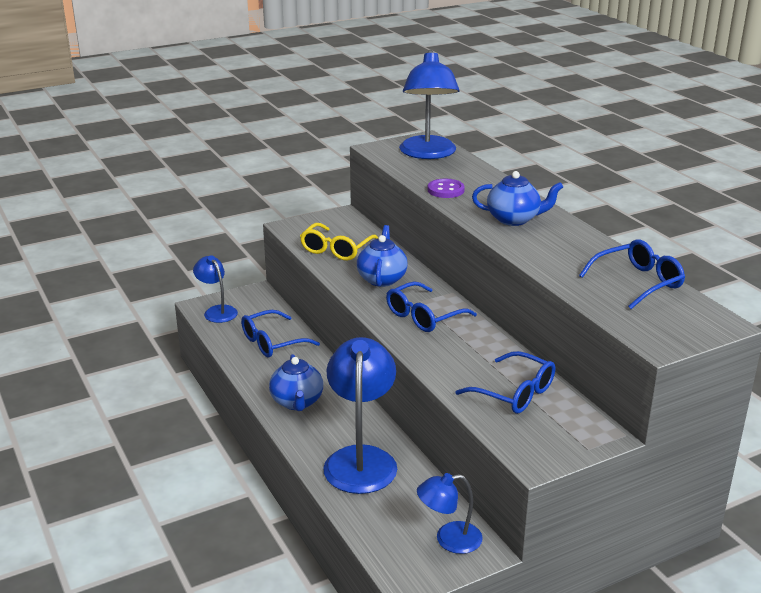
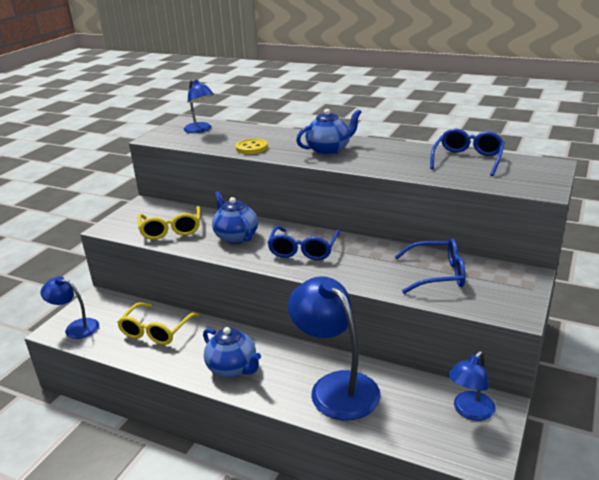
camera: 35 degrees left, 0 degrees up
blue glasses [241,310,320,358] -> yellow glasses [117,302,199,345]
blue lamp [399,50,459,159] -> blue lamp [184,80,214,133], size x0.57
purple button [427,179,465,198] -> yellow button [235,138,268,154]

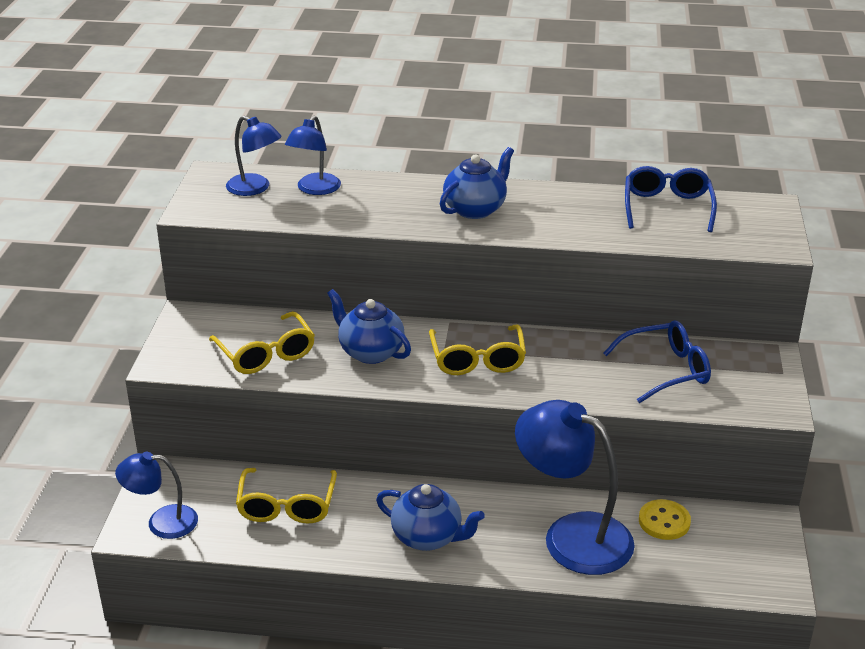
camera: 20 degrees left, 5 degrees up
yellow button [235,138,268,154] -> yellow button moved to [639,499,691,540]
blue glasses [267,226,340,260] -> yellow glasses [429,324,526,375]
blue lamp [448,351,496,421] -> blue lamp moved to [285,116,341,195]

